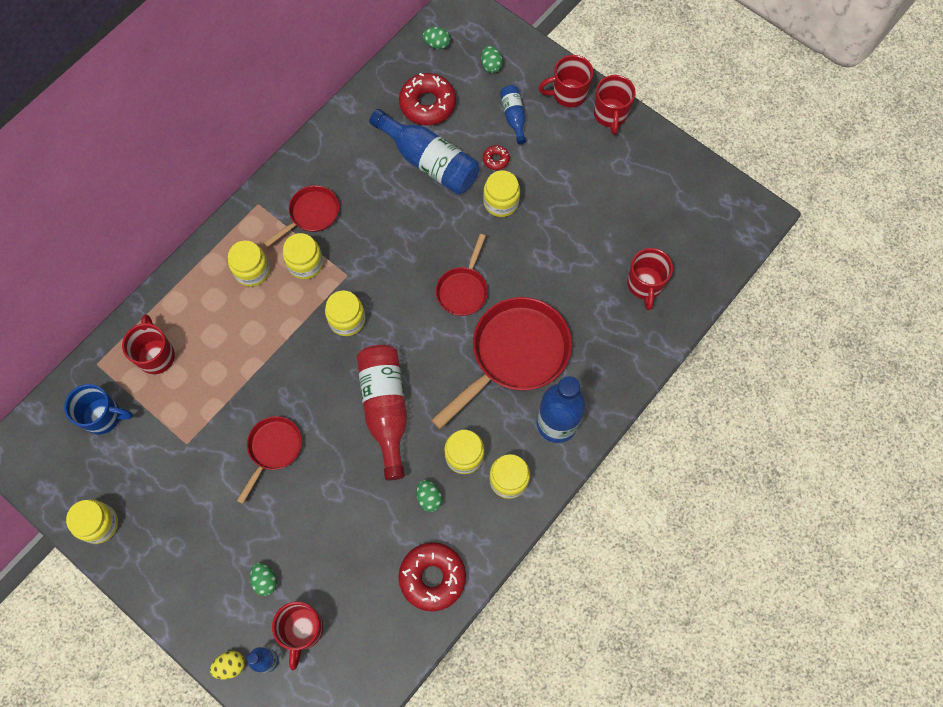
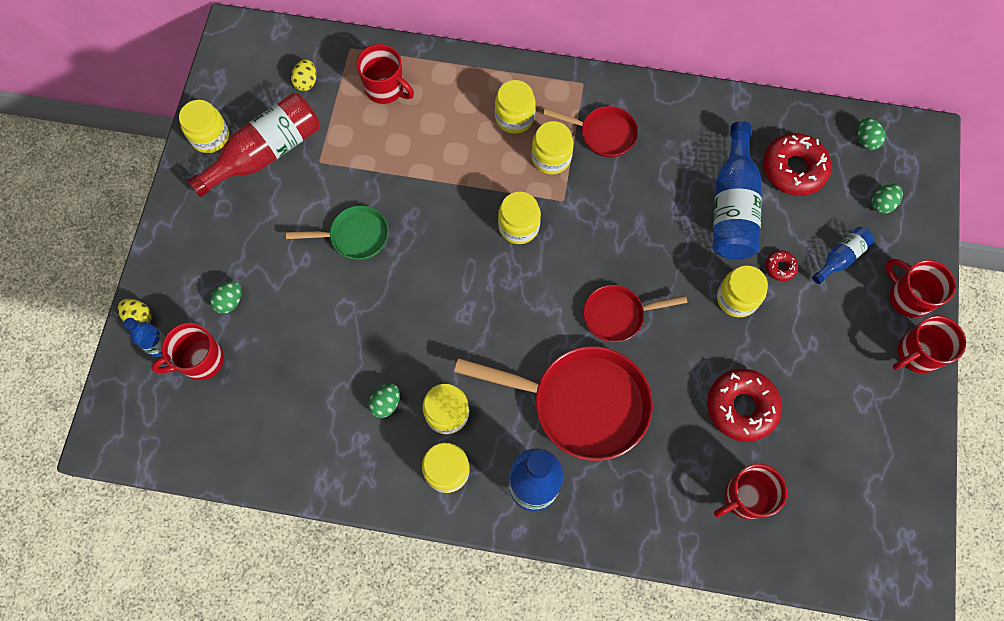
camera: 60 degrees right, 0 degrees up
blue mug [64,384,133,434] -> yellow egg [291,59,316,91]
red mug [122,314,175,374] -> red mug turned 75 degrees clockwise [356,44,414,104]
red pan [237,416,302,504] -> green pan [286,206,389,260]
red bottle [357,345,407,481] -> red bottle moved to [188,93,320,197]
red donut [399,542,466,611] -> red donut moved to [707,369,782,442]

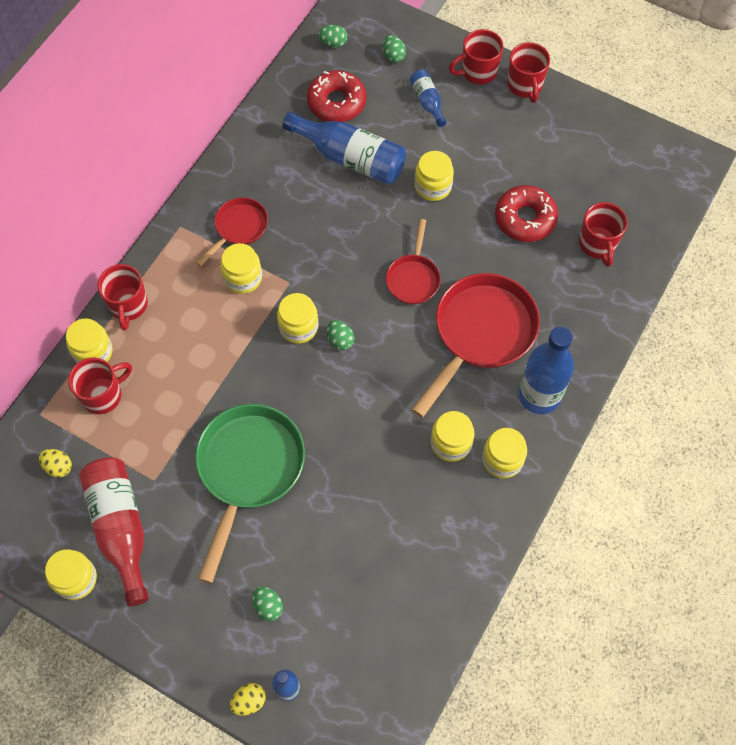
camera: 70 degrees left, 5 degrees down
red mug [151,323,224,380] -> red mug moved to [97,264,148,331]
green pan [286,206,389,260] -> green pan [195,404,305,583], size x1.85
green egg [368,384,400,418] -> green egg moved to [327,320,354,350]
yellow jar [495,80,535,134] -> yellow jar moved to [66,318,113,363]
red donut [765,250,798,281] -> none

